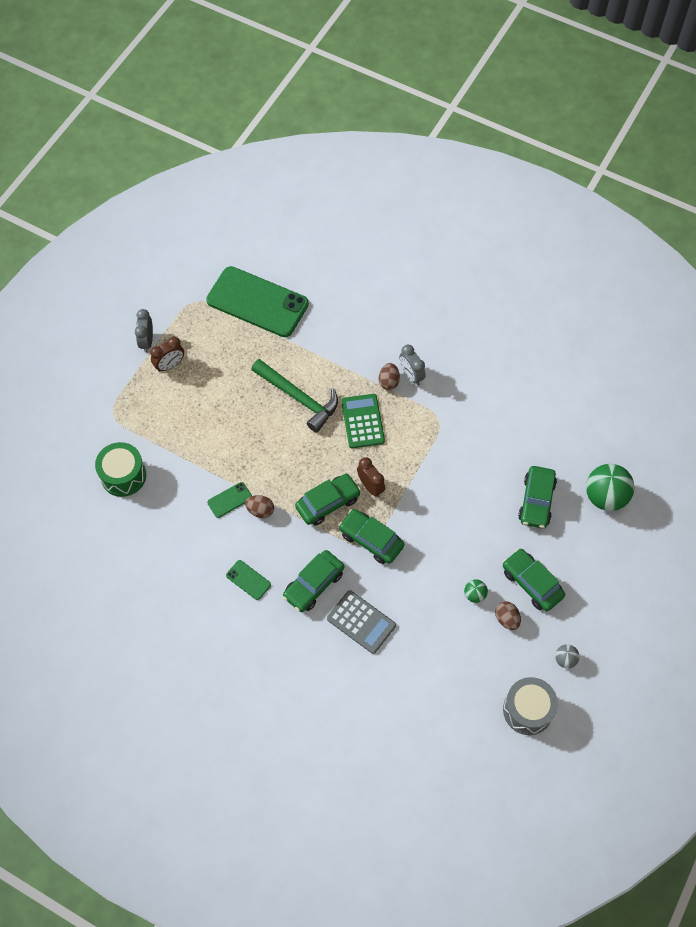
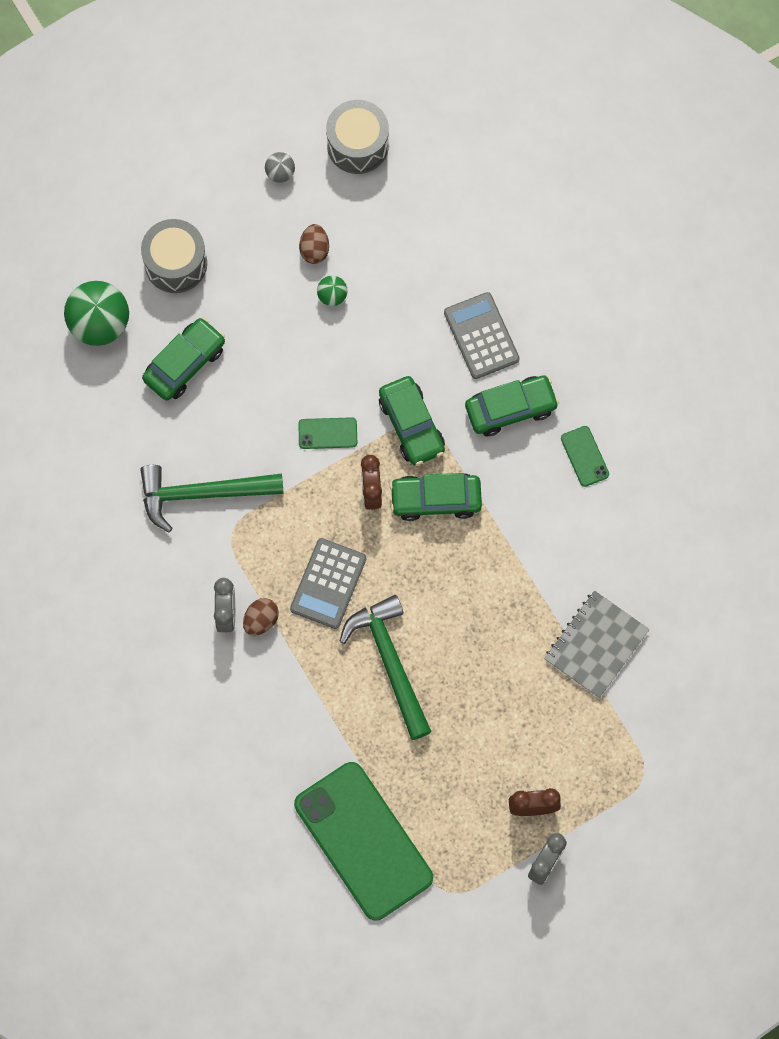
camera: 150 degrees left, 10 degrees up
green drum [95,442,146,497] -> none
green phone [207,482,252,518] -> green phone moved to [298,417,357,449]
brown egg [245,495,274,518] -> none
green calculator [341,394,385,448] -> grey calculator [290,538,366,629]
green car [503,548,565,611] -> none
none -> green hammer [140,465,284,533]
none -> grey drum [141,219,207,293]
none -> grey notebook [544,590,650,698]

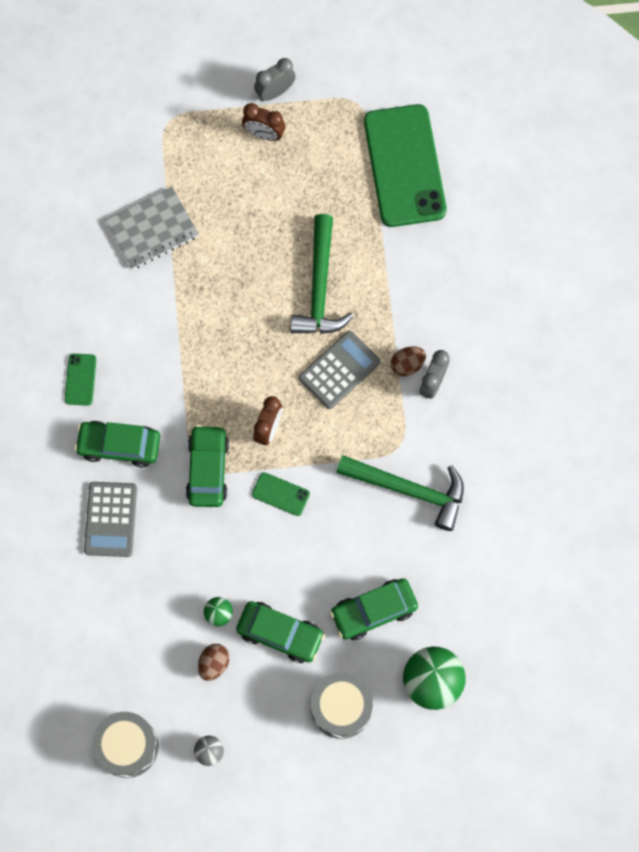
camera: 155 degrees left, 0 degrees up
green car [390,473,482,521] -> green car moved to [236,601,325,663]

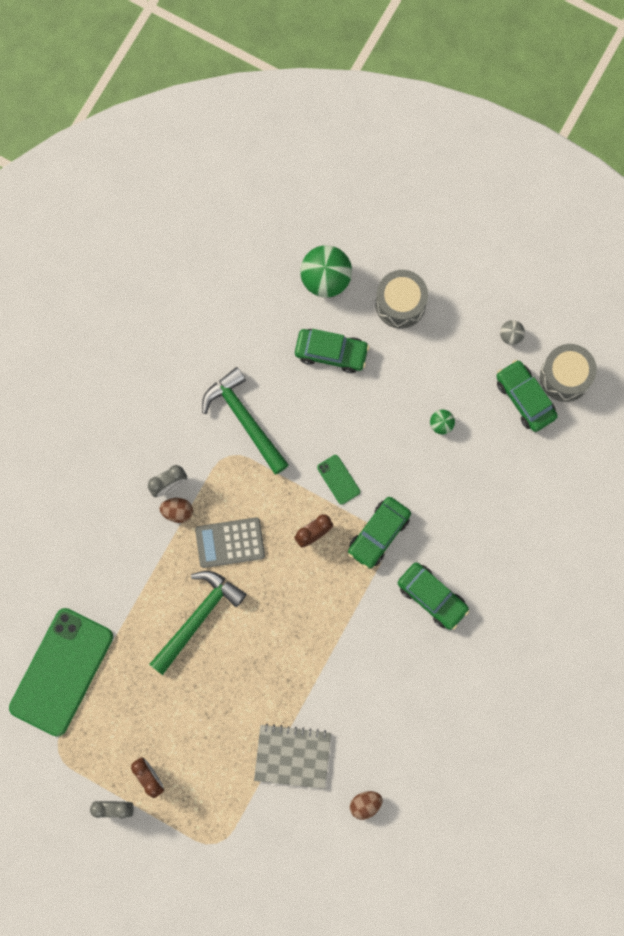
camera: 145 degrees left, 5 degrees up
green phone [65,354,97,406] -> none
grey calculator [84,482,137,557] -> none
brown egg [198,644,229,681] -> brown egg moved to [350,791,383,820]
green car [236,601,325,663] -> green car moved to [496,360,558,432]

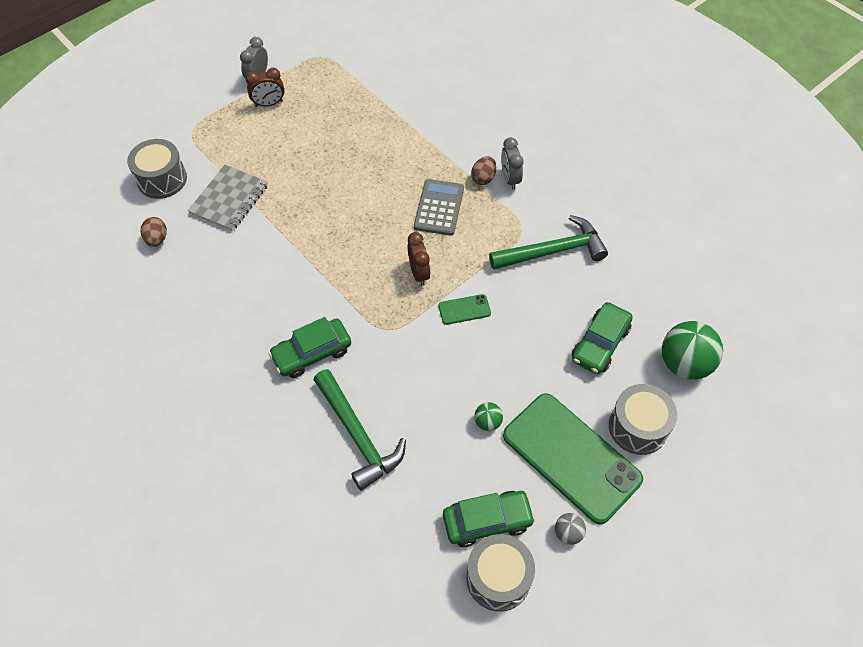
camera: 110 degrees right, 20 degrees down
green phone [9,608,113,737] -> green phone moved to [503,393,643,524]
green hammer [149,571,247,675] -> green hammer moved to [314,369,406,491]
green car [348,497,411,569] -> none
none -> grey drum [127,139,187,199]

